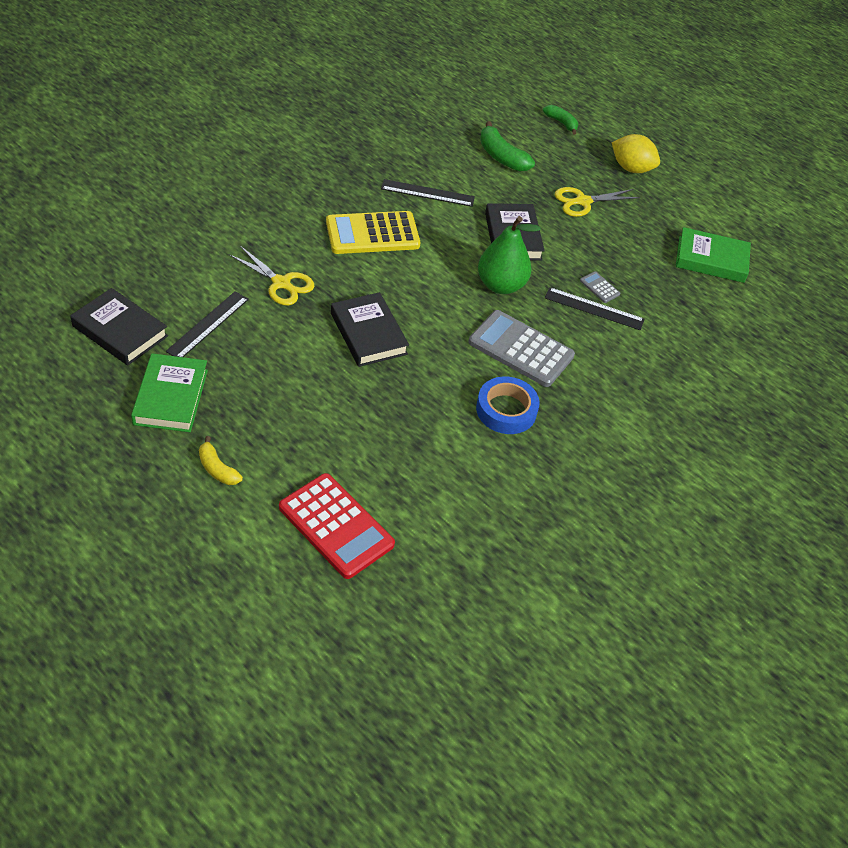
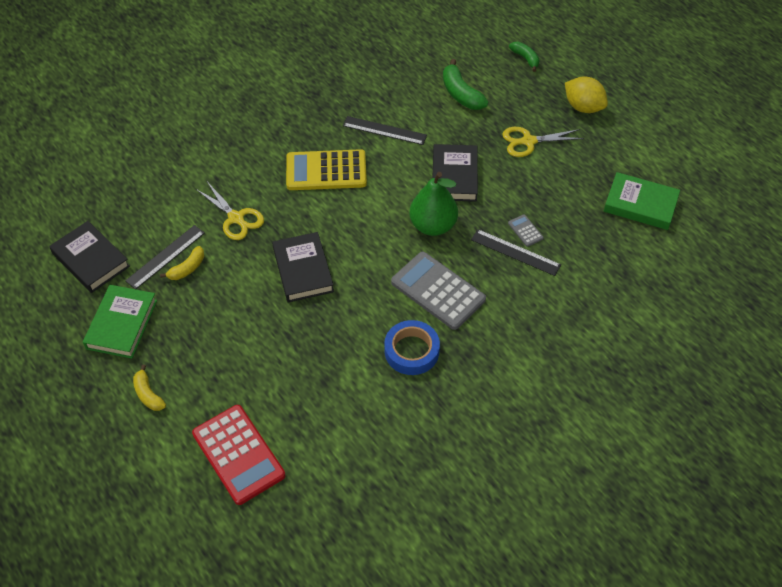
camera: 15 degrees right, 5 degrees up
none -> yellow banana [160,246,204,280]

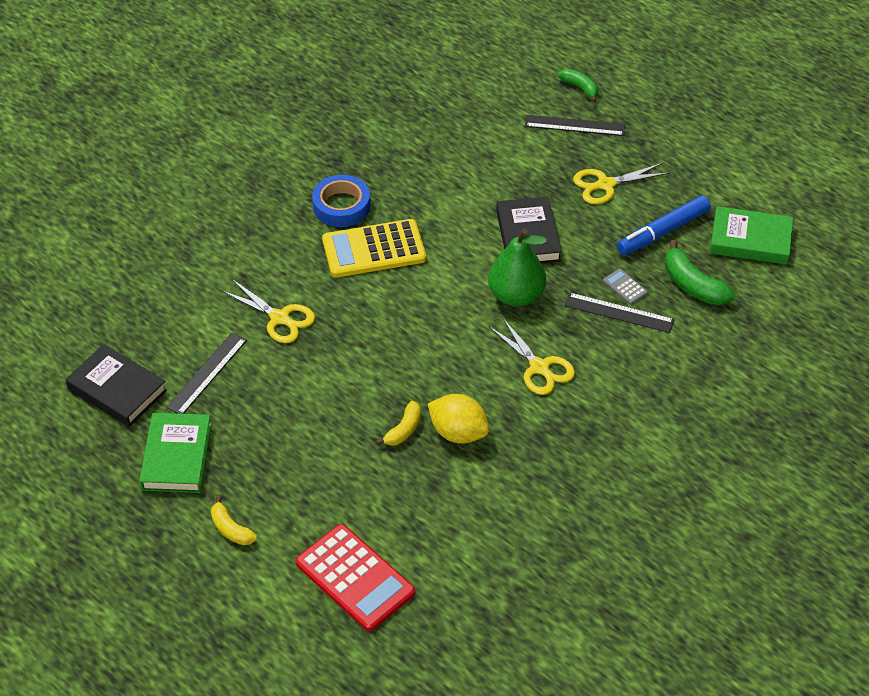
camera: 10 degrees left, 5 degrees down
yellow banana [160,246,204,280] -> yellow banana moved to [376,401,421,446]
black book [272,232,334,302] -> none
black ruler [343,116,427,145] -> black ruler moved to [525,115,625,136]
blue tape [384,320,440,375] -> blue tape moved to [312,175,370,227]
grey calculator [391,252,486,330] -> yellow scissors [489,318,575,395]
green banana [443,59,488,110] -> green banana moved to [665,240,735,305]
yellow lemon [565,76,608,113] -> yellow lemon moved to [428,394,489,444]
none -> blue marker [617,195,711,255]

